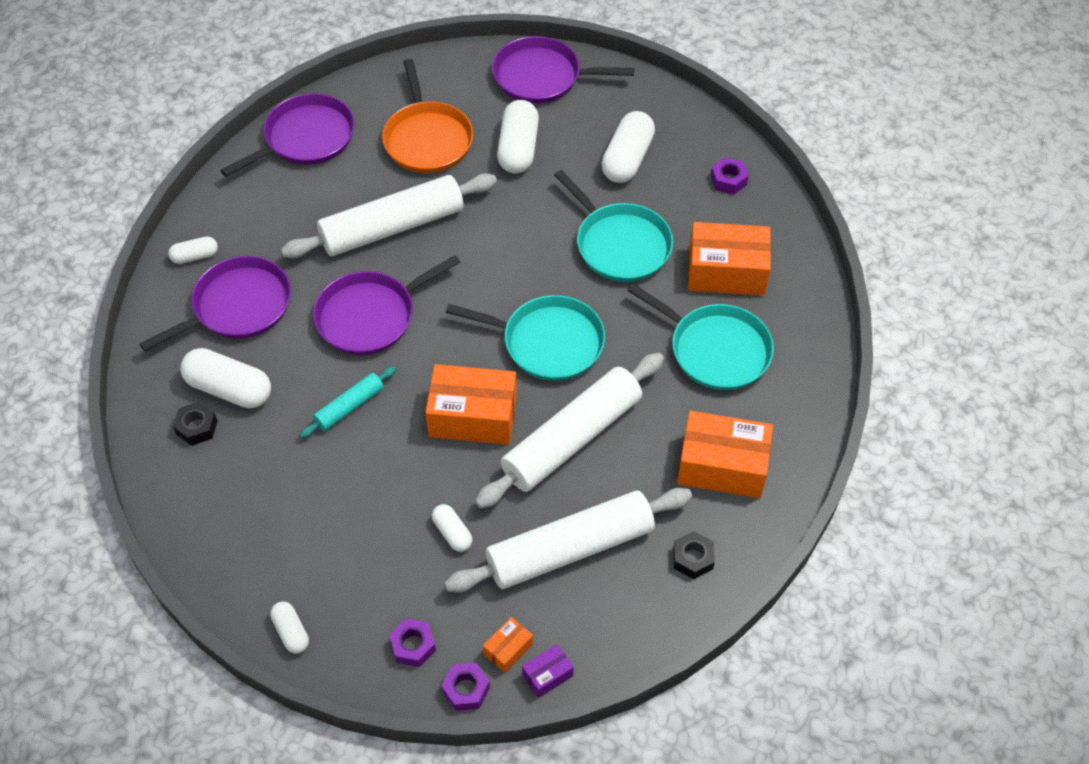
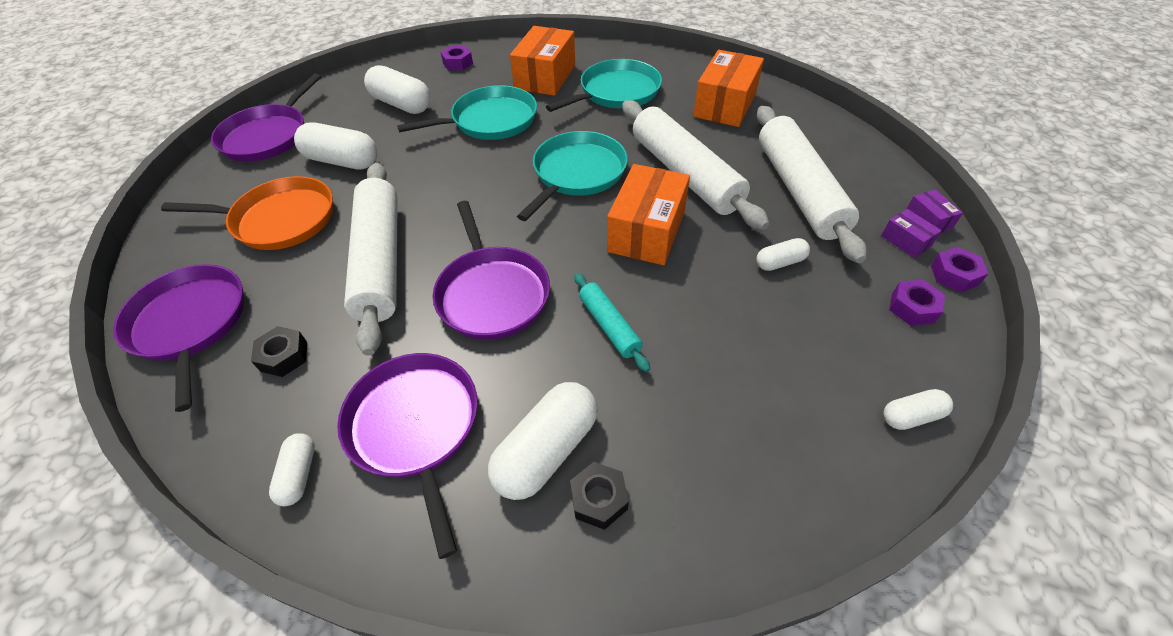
camera: 75 degrees left, 5 degrees down
orange box [483,617,533,673] -> purple box [881,209,942,258]
black nut [673,531,715,579] -> black nut moved to [251,326,307,377]

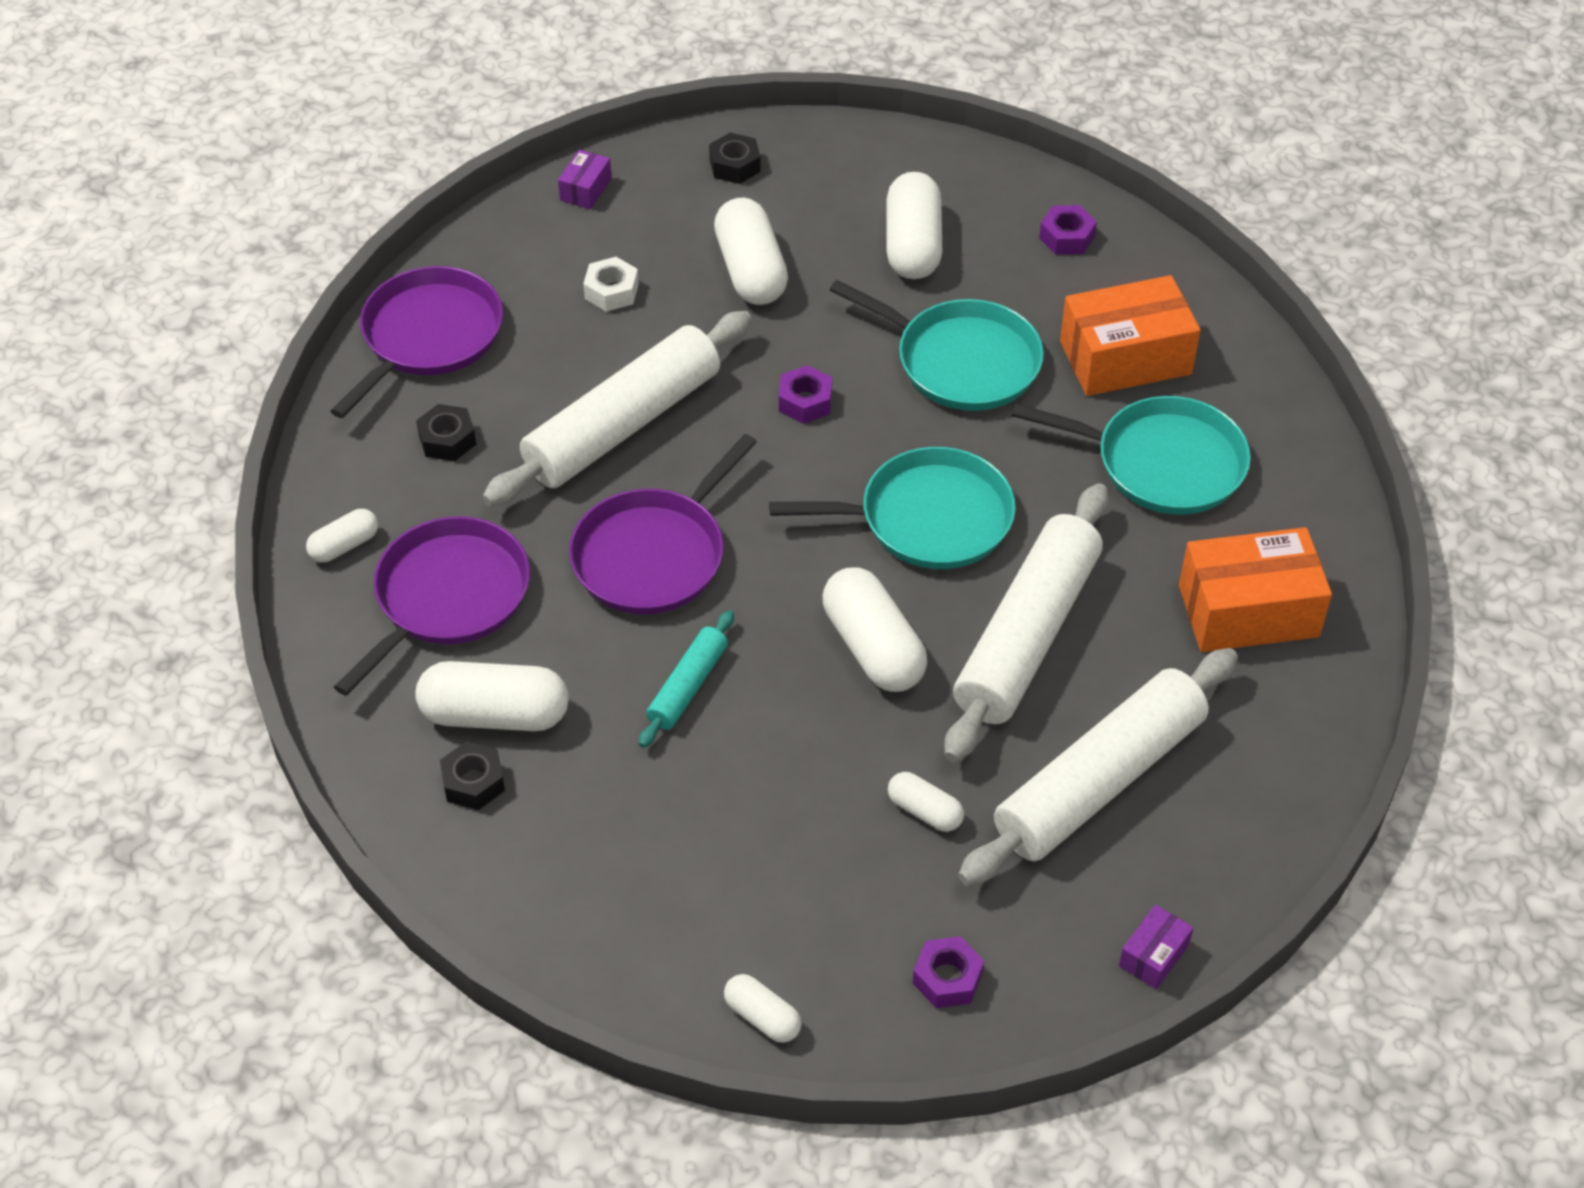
camera: 55 degrees right, 0 degrees up
orange pan [161,176,333,250] -> white nut [583,257,639,312]
purple pan [211,73,321,162] -> black nut [709,133,761,184]
orange box [607,164,690,265] -> white capsule [823,567,927,692]
purple box [881,209,942,258] -> purple box moved to [558,150,612,209]
purple nut [931,247,989,292] -> purple nut moved to [779,365,832,424]

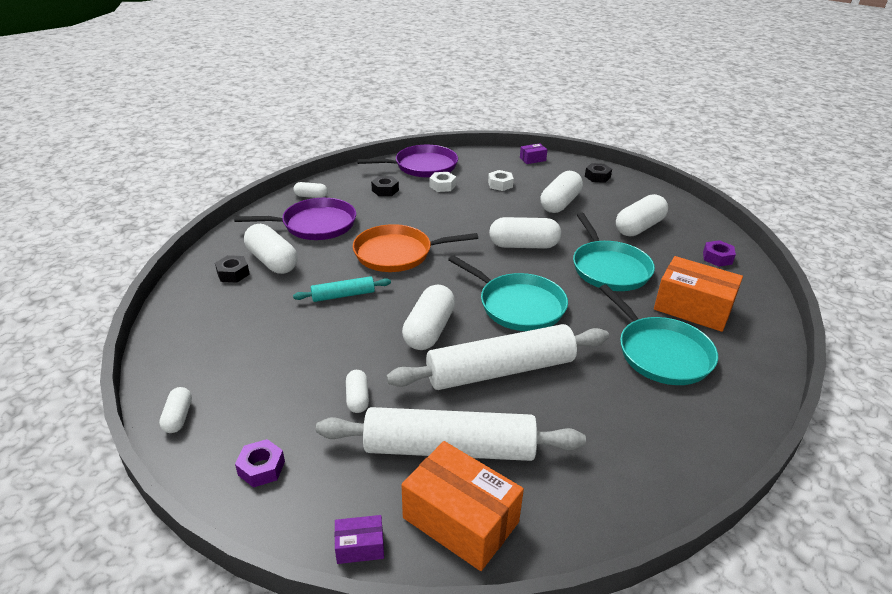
camera: 45 degrees right, 15 degrees down
white rolling pin [482,311,752,506] -> none
purple pan [569,434,757,614] -> orange pan [353,224,478,272]
purple nut [779,365,832,424] -> white capsule [489,217,561,249]
orange box [1179,527,1332,652] -> orange box moved to [401,441,524,571]
none -> white nut [430,172,456,192]

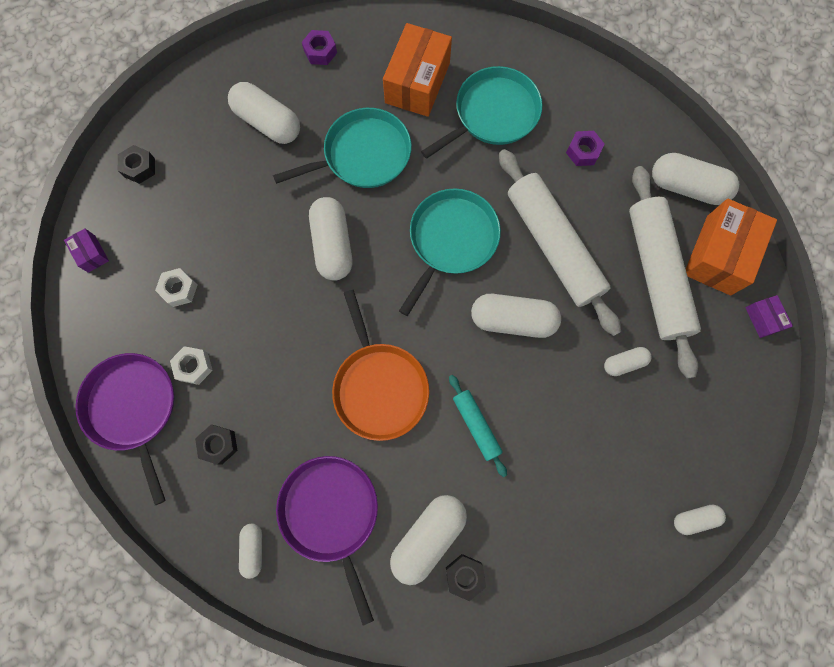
camera: 100 degrees left, 40 degrees up
purple nut [235,439,285,488] -> purple nut moved to [566,131,605,166]
white capsule [541,171,583,213] -> white capsule moved to [652,153,739,205]

